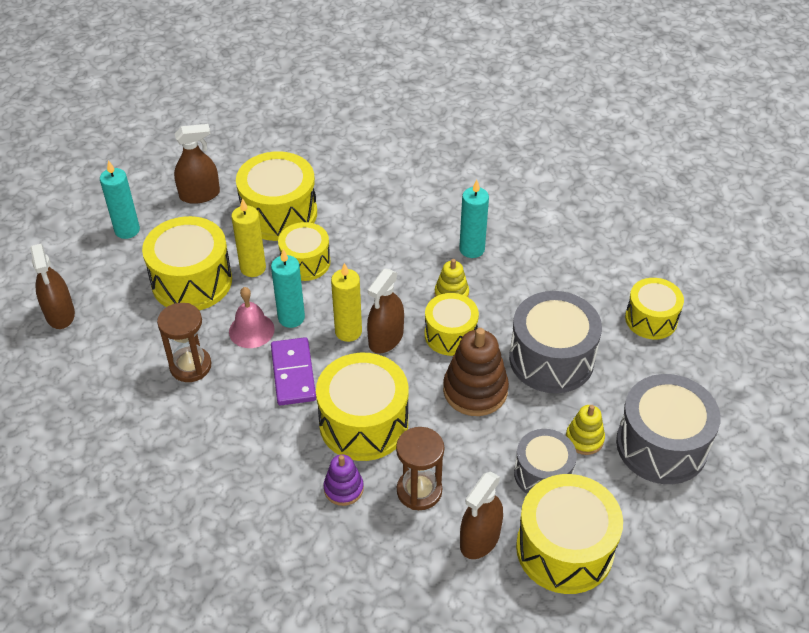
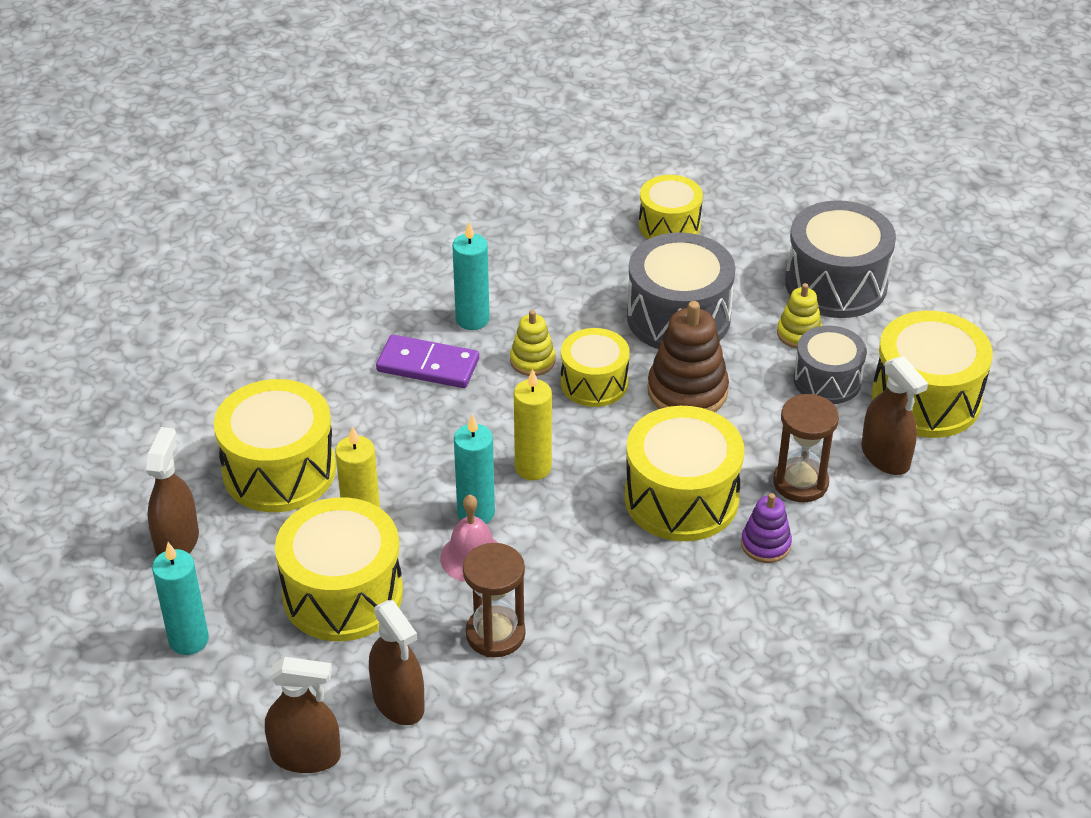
camera: 65 degrees left, 5 degrees down
purple domino [271,337,316,405] -> purple domino moved to [376,335,479,388]
yellow drum [278,222,331,281] -> none
brown spray bottle [367,268,404,354] -> brown spray bottle moved to [369,600,425,725]

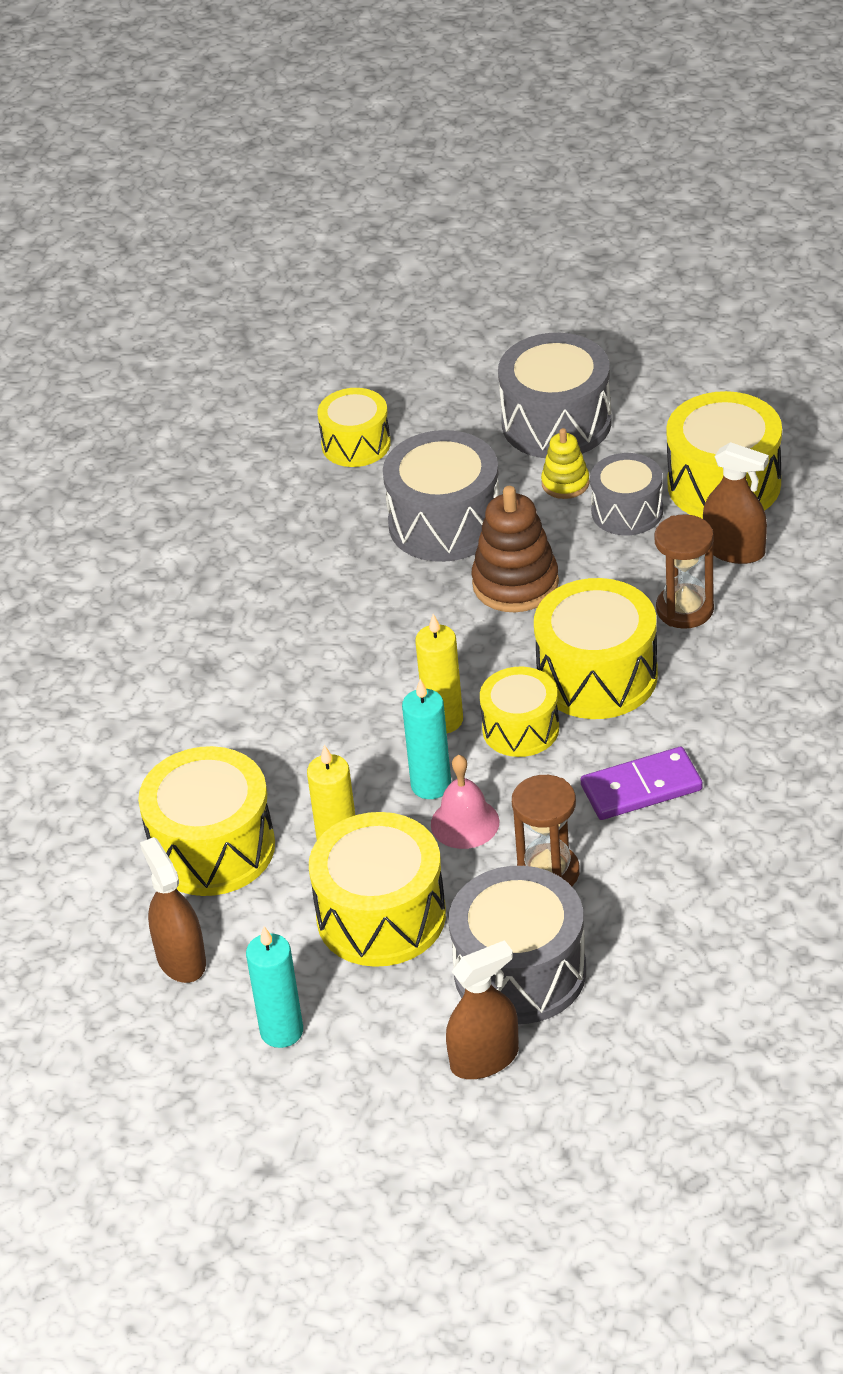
camera: 30 degrees left, 0 degrees up
brown spray bottle [369,600,425,725] -> grey drum [448,866,586,1024]
purple domino [376,335,479,388] -> purple domino moved to [581,747,703,820]
turquoise candle [452,222,490,330] -> none
yellow stacking toy [510,310,555,376] -> none
yellow drum [561,328,630,407] -> yellow drum moved to [480,667,559,757]
purple stacking toy [741,493,792,563] -> none

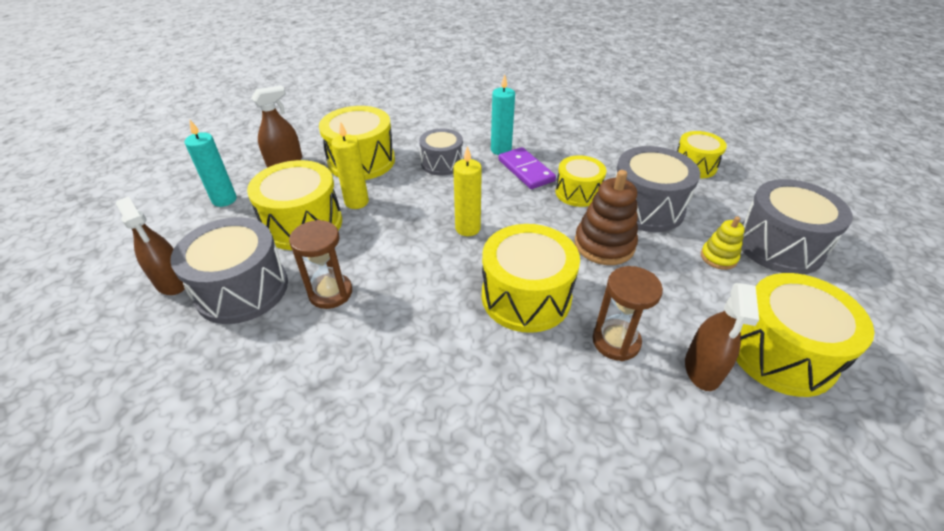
camera: 75 degrees right, 0 degrees up
turquoise candle [402,679,451,799] -> turquoise candle moved to [491,74,515,155]
pink bell [431,755,499,849] -> none
yellow drum [480,667,559,757] -> yellow drum moved to [555,155,606,207]
purple domino [581,747,703,820] -> purple domino moved to [499,147,556,189]
grey drum [590,453,663,535] -> grey drum moved to [419,129,463,176]

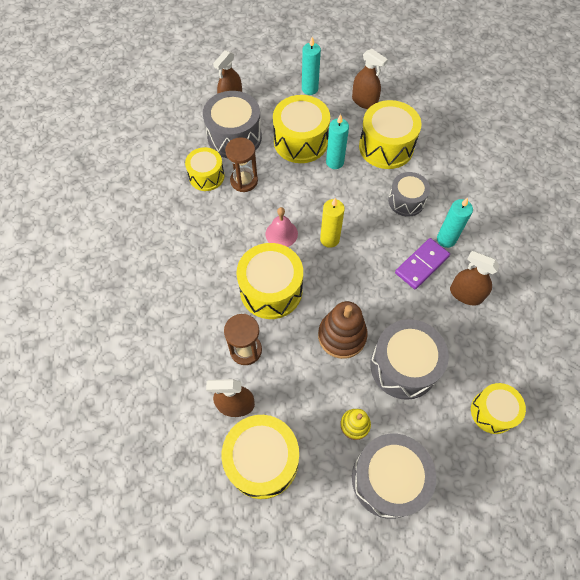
camera: 75 degrees right, 20 degrees up
yellow candle [331,121,369,209] -> turquoise candle [326,114,349,169]
yellow drum [555,155,606,207] -> yellow drum moved to [185,147,224,191]
none -> pink bell [266,207,298,247]
none -> brown spray bottle [450,251,500,306]

